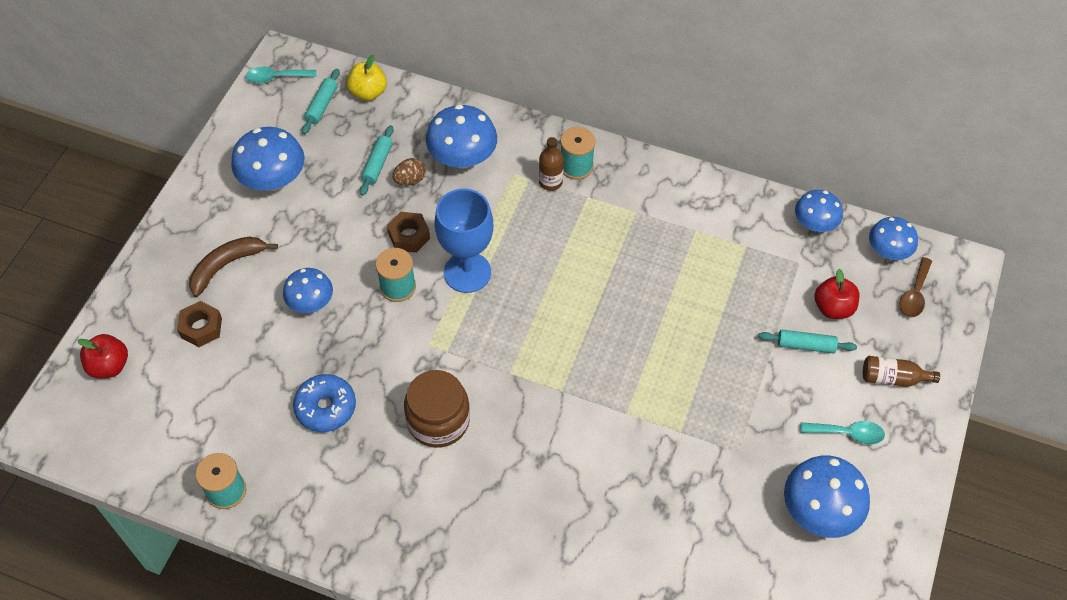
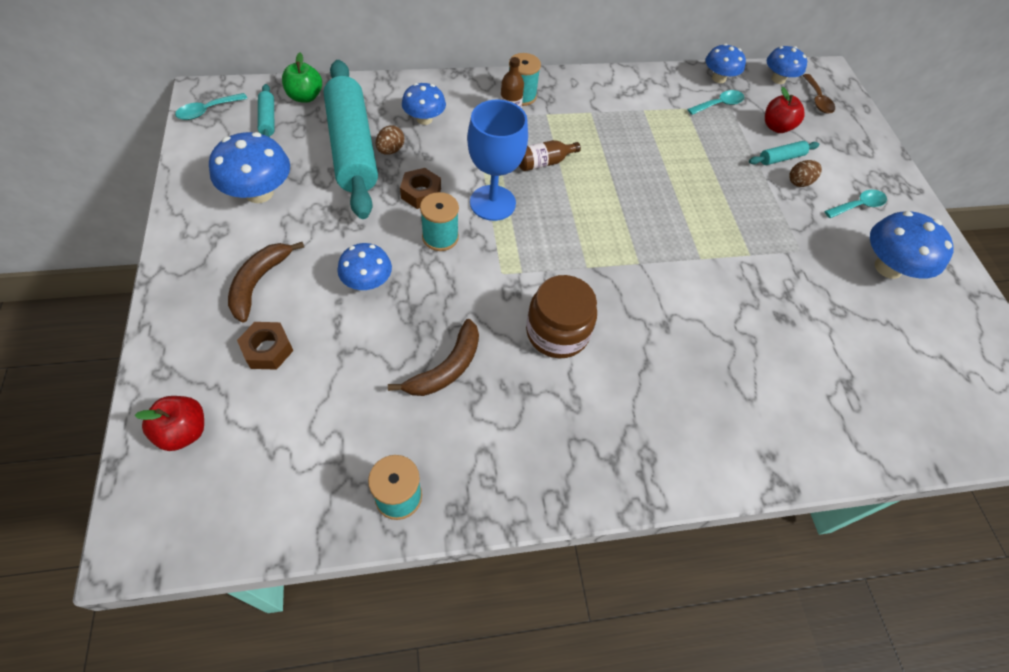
camera: 35 degrees left, 0 degrees up
blue donut [293,374,356,432] -> brown banana [388,319,479,396]
yellow apple [347,55,387,101] -> green apple [282,53,322,103]
turquoise rolling pin [360,125,394,196] -> turquoise rolling pin [324,60,378,219], size x2.48
blue mushroom [426,104,497,169] -> blue mushroom [402,83,446,125], size x0.65
brown bottle [863,356,940,387] -> brown bottle moved to [519,140,581,171]
none -> turquoise spoon [688,90,744,115]
none -> brown egg [789,160,822,187]

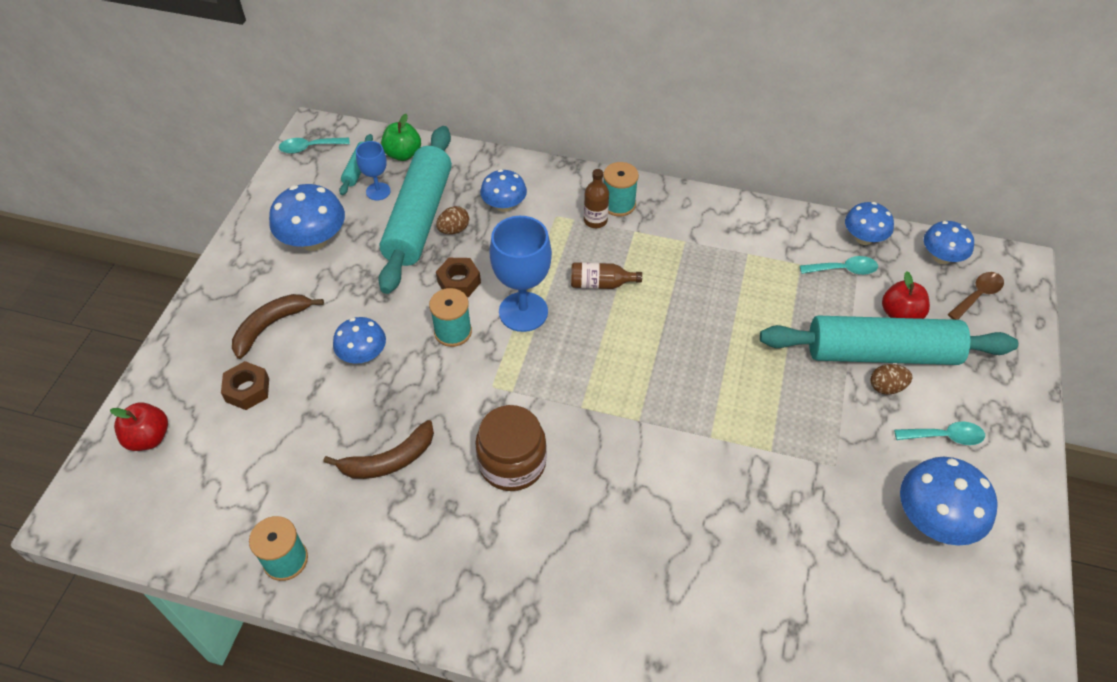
camera: 30 degrees right, 5 degrees down
turquoise rolling pin [749,141,819,165] -> turquoise rolling pin [760,316,1018,365], size x2.48
brown spoon [803,74,835,114] -> brown spoon turned 150 degrees counterclockwise [948,272,1004,320]
none -> blue goblet [356,141,391,200]

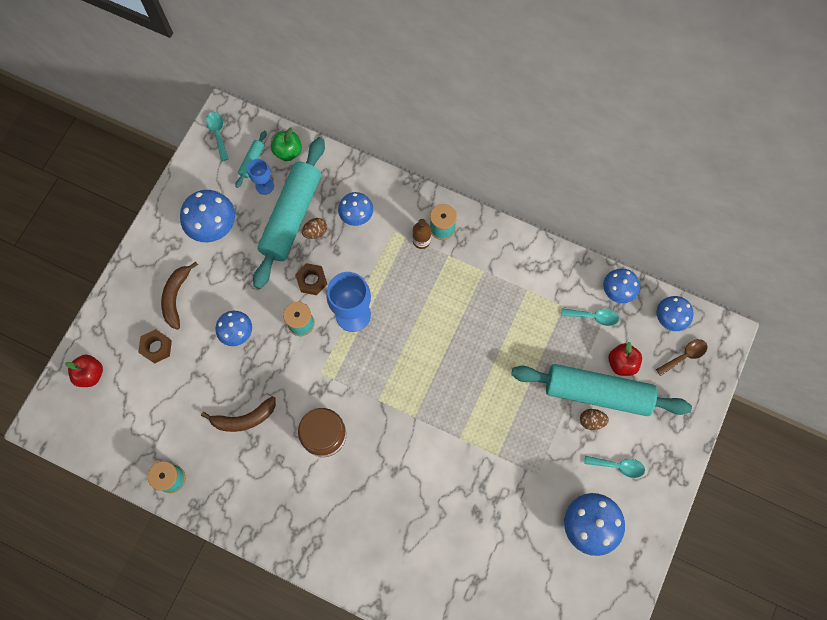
camera: 10 degrees right, 20 degrees up
brown banana [232,294,324,359] -> brown banana turned 45 degrees counterclockwise [161,262,198,330]
turquoise spoon [279,138,350,154] -> turquoise spoon turned 75 degrees clockwise [206,112,228,161]
brown bottle [571,262,642,289] -> none

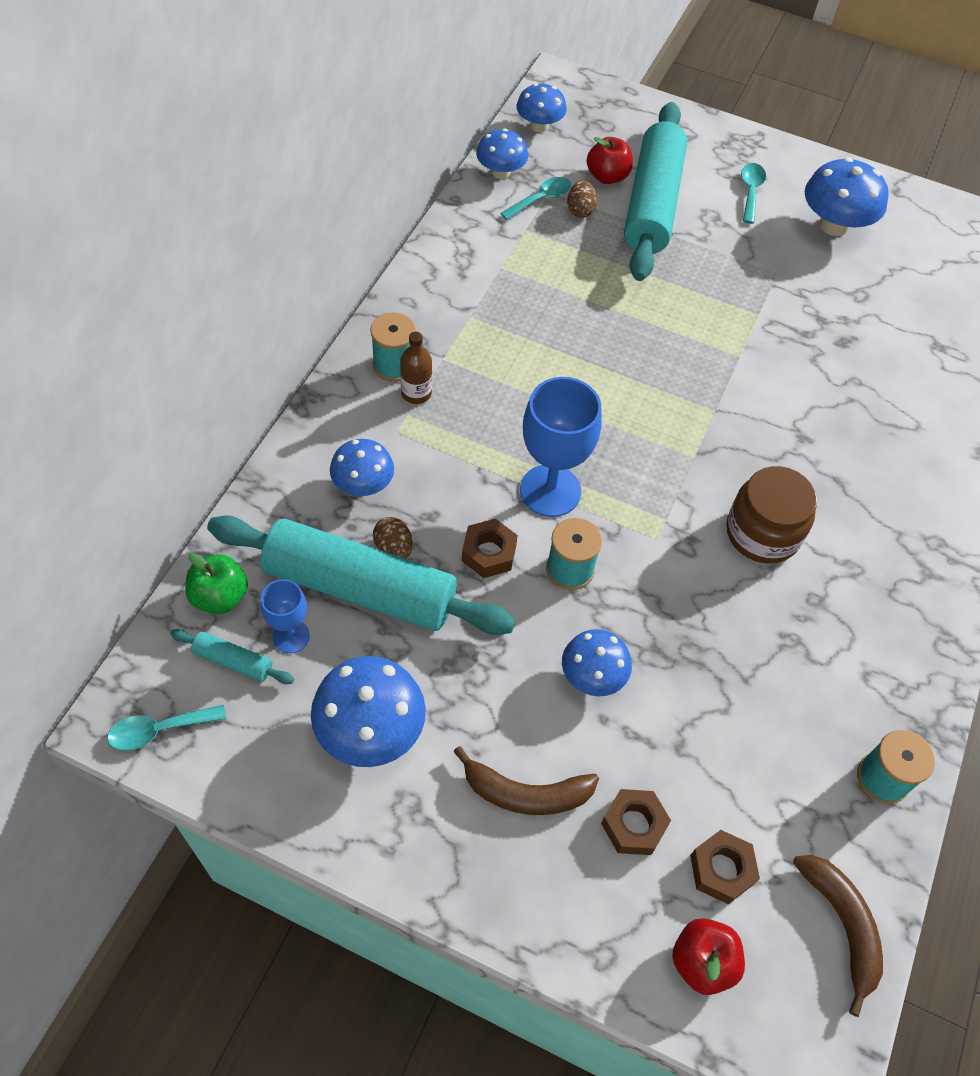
camera: 95 degrees left, 15 degrees down
brown banana [201,396,276,432] -> brown banana moved to [793,855,883,1017]
turquoise spoon [561,308,619,326] -> turquoise spoon turned 45 degrees clockwise [500,177,571,220]
brown egg [580,409,609,430] -> brown egg moved to [567,181,597,218]
brown spoon [656,339,707,376] -> none
none -> brown nut [690,830,760,904]

